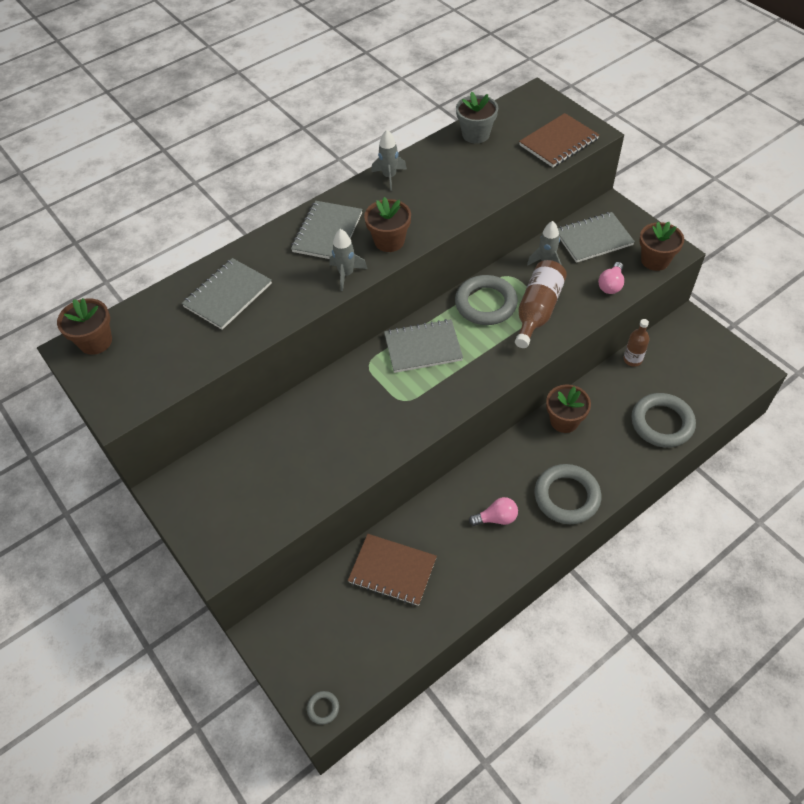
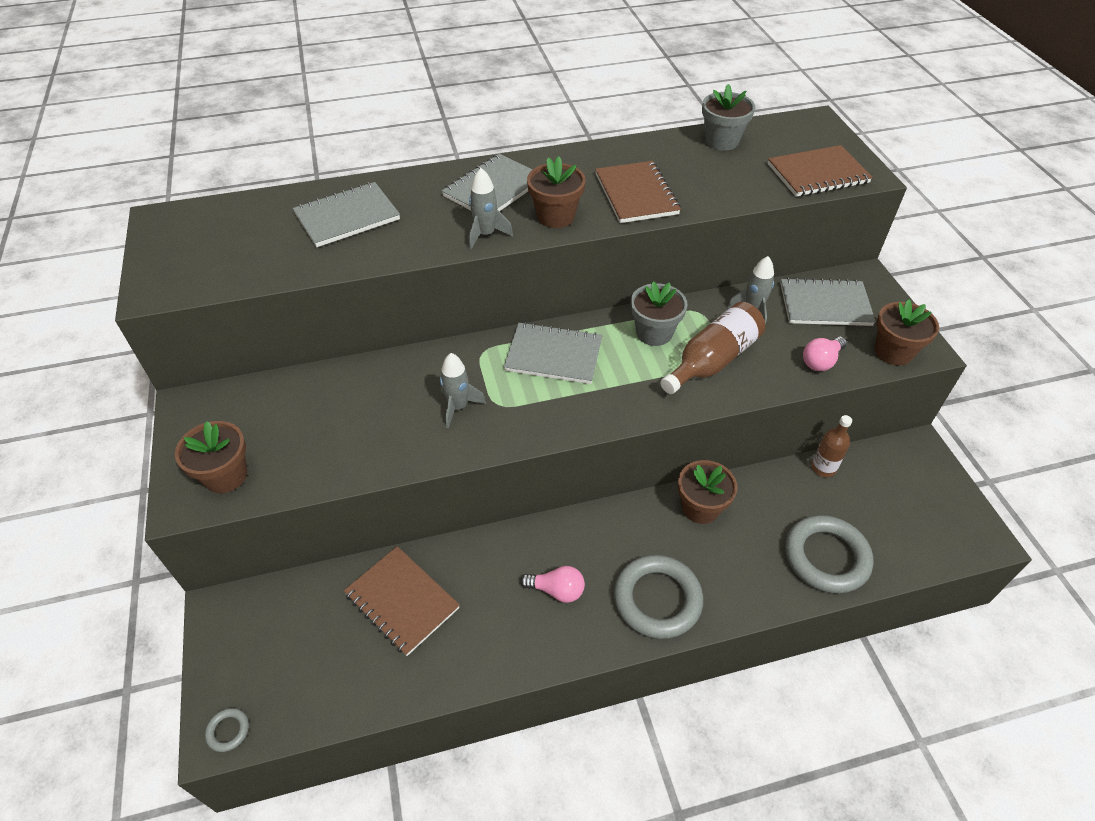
camera: 20 degrees right, 5 degrees down
brown flower pot [57,298,112,355] -> brown flower pot moved to [175,421,247,493]
grey rocket [371,130,407,191] -> grey rocket moved to [440,353,486,428]
grey ring [455,275,518,325] -> grey flower pot [631,281,688,346]
none -> brown notebook [595,161,681,223]

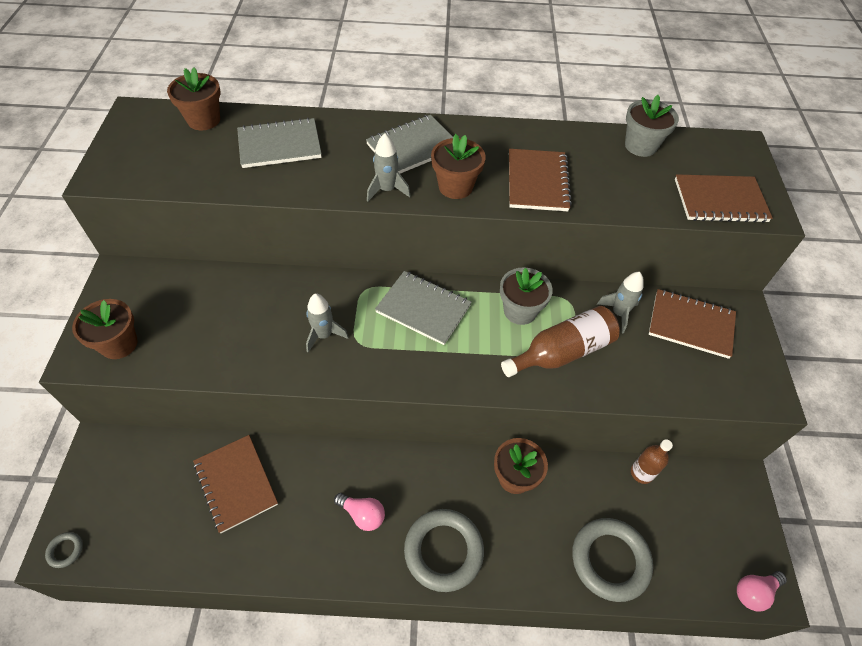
camera: 15 degrees right, 5 degrees up
grey notebook [780,278,876,326] -> brown notebook [649,289,736,359]
pink light bulb [803,337,847,371] -> pink light bulb moved to [737,571,787,612]
brown flower pot [875,299,939,366] -> brown flower pot moved to [167,68,220,130]

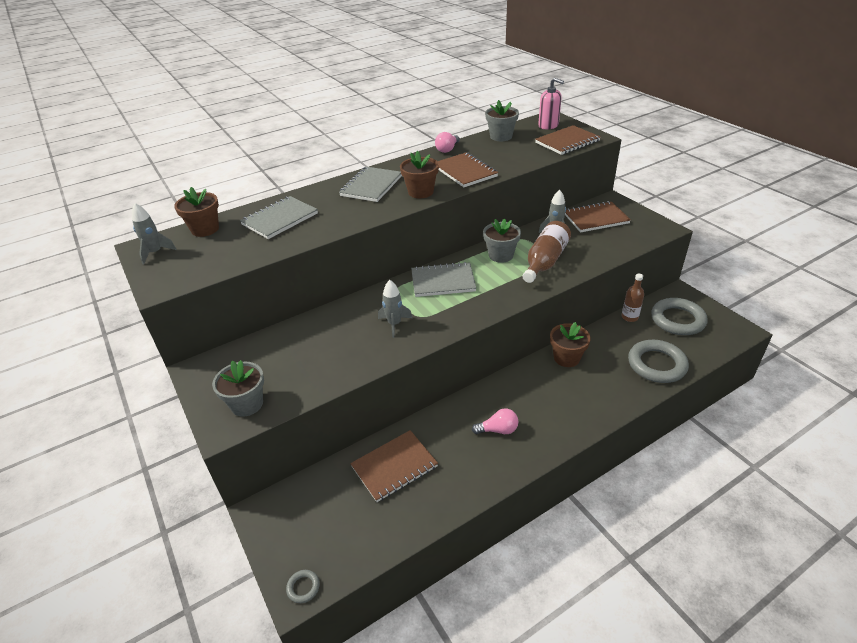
camera: 30 degrees left, 15 degrees down
brown flower pot [72,299,138,359] -> grey flower pot [212,360,264,417]
brown notebook [193,435,278,533] -> brown notebook turned 60 degrees counterclockwise [350,430,438,502]
grey rocket [367,133,410,201] -> grey rocket moved to [132,203,177,265]
grey ring [404,509,484,592] -> grey ring moved to [651,298,708,335]
pink light bulb [737,571,787,612] -> pink light bulb moved to [435,132,460,153]
none -> pink soap dispenser [538,78,564,130]

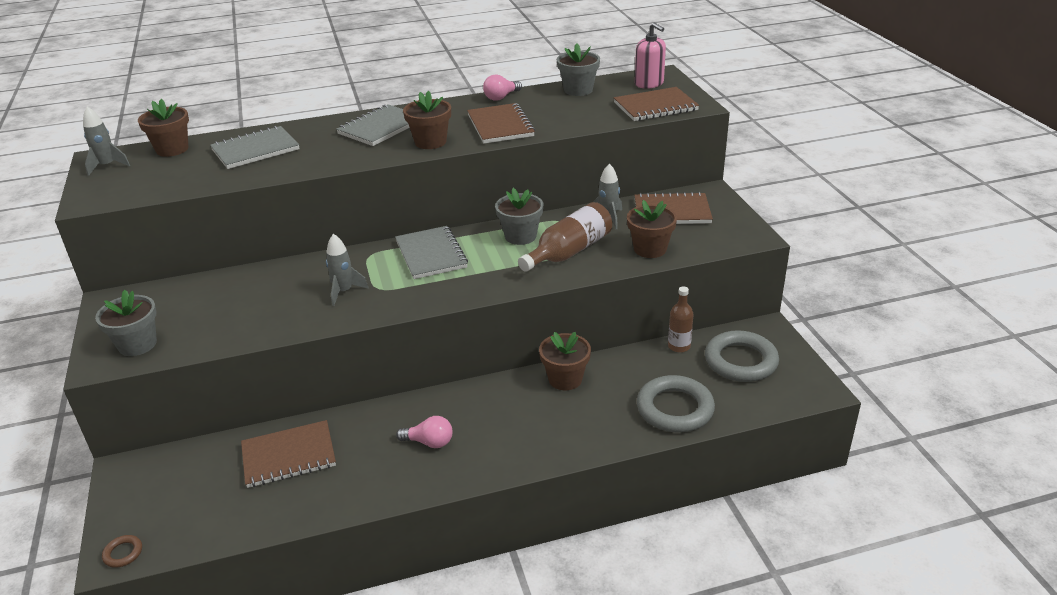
camera: 15 degrees right, 5 degrees down
grey ring [286,570,320,603] -> brown ring [102,535,142,568]
grey notebook [411,262,477,297] -> grey notebook turned 60 degrees clockwise [395,226,468,279]
none -> brown flower pot [627,200,677,258]

